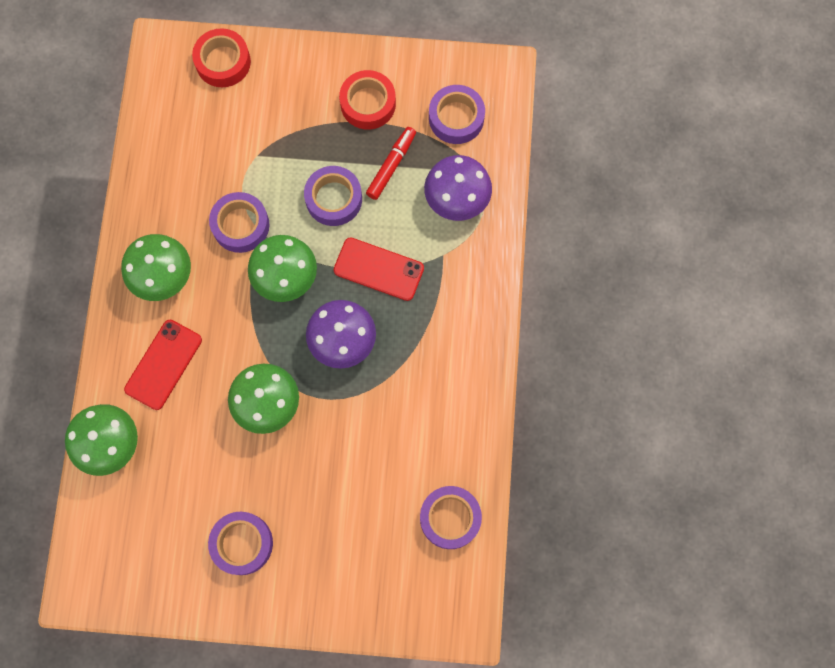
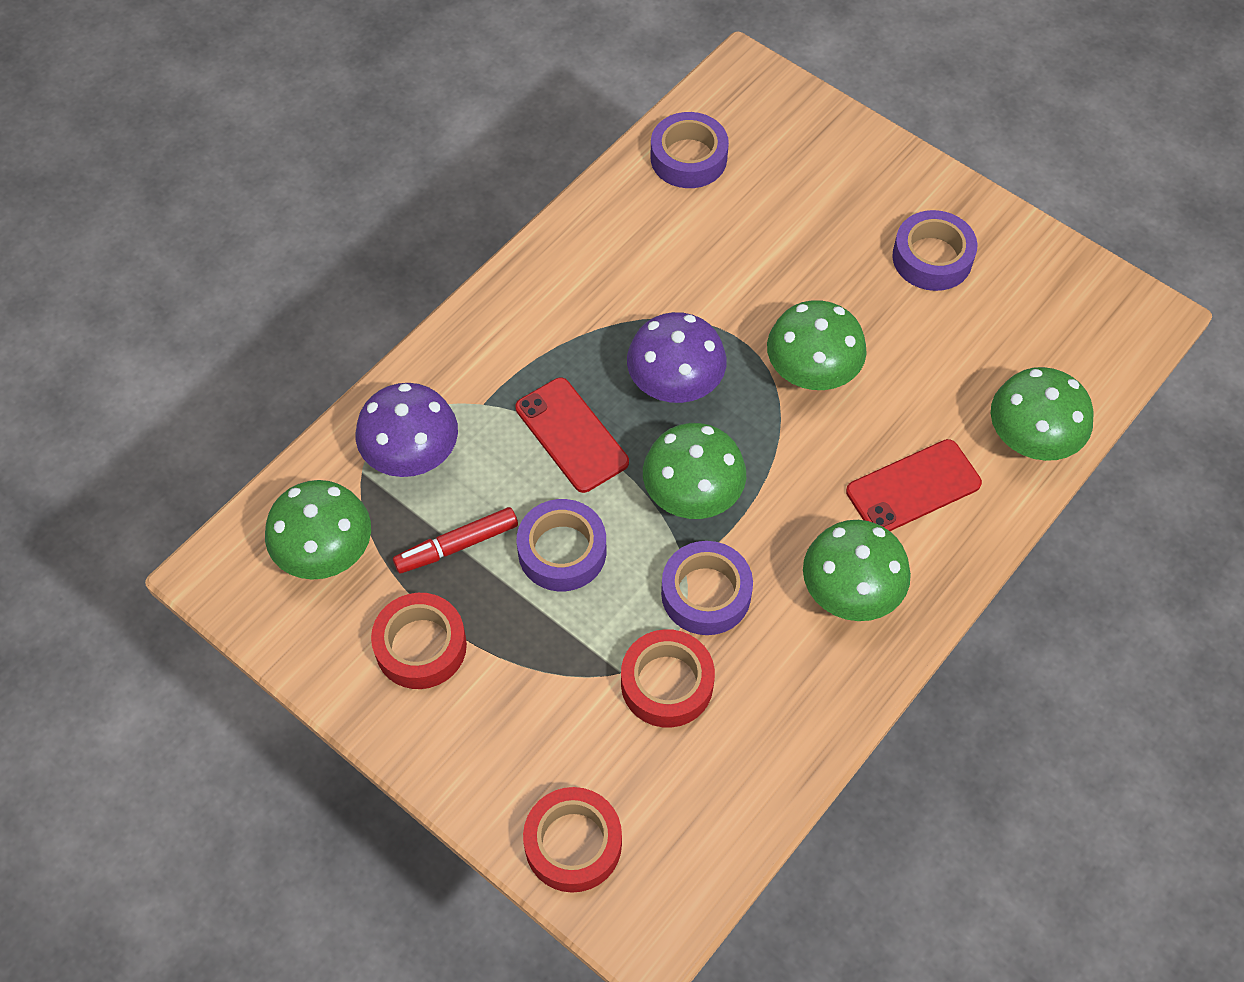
camera: 145 degrees left, 15 degrees down
purple tape [429,85,485,144] -> green mushroom [265,480,371,580]
none -> red tape [621,629,715,728]

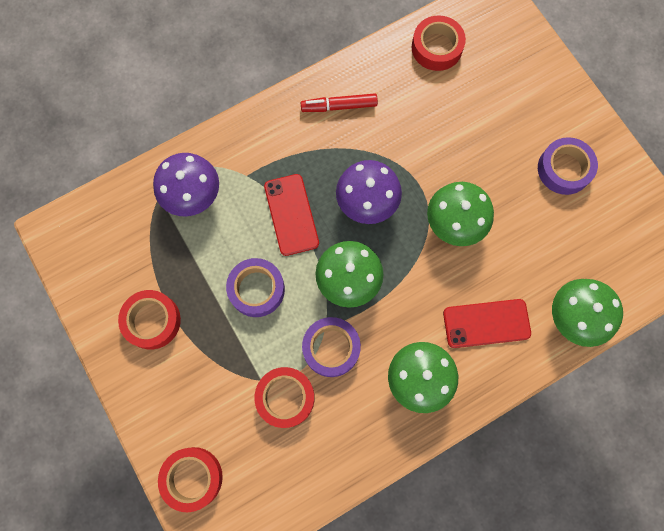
camera: 20 degrees right, 15 degrees up
green mushroom [265,480,371,580] -> none
red marker [393,507,518,573] -> red marker moved to [301,93,378,112]
purple tape [650,112,729,188] -> red tape [412,15,466,71]

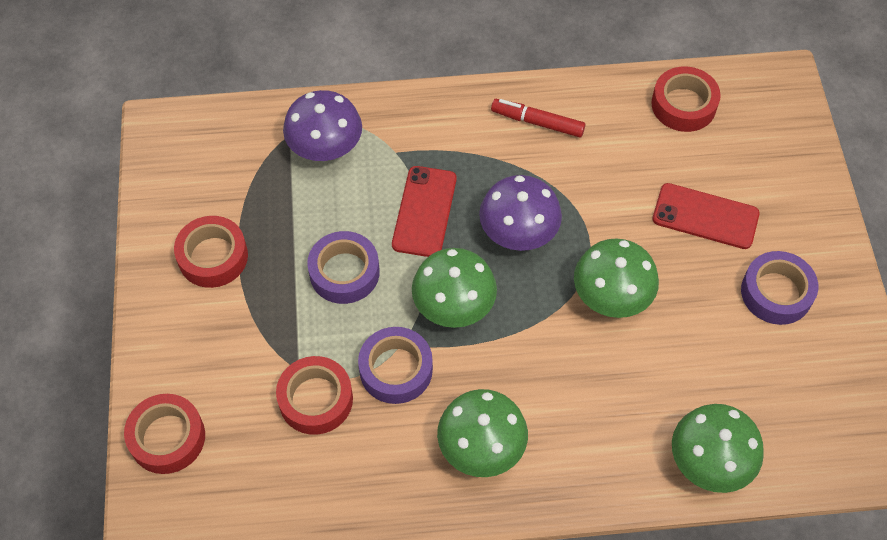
camera: 25 degrees right, 15 degrees down
red phone [443,299,531,348] -> red phone moved to [652,183,760,249]

